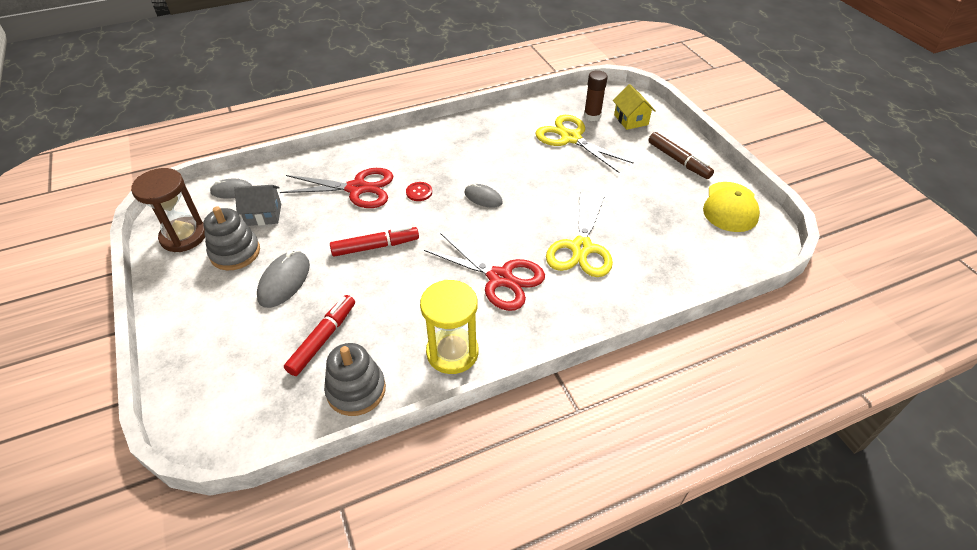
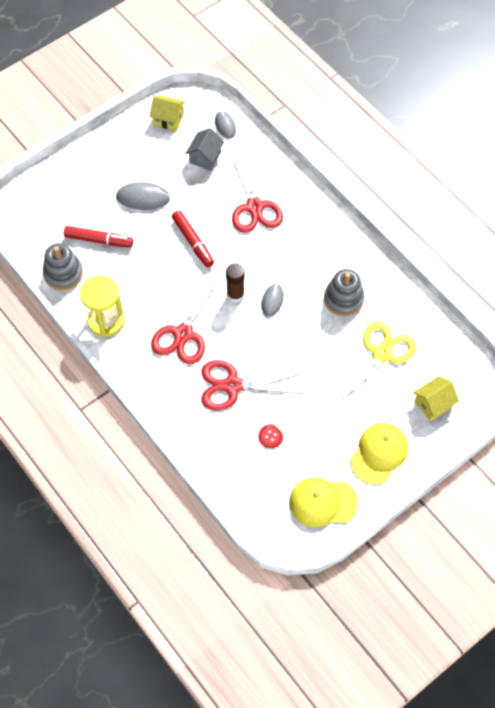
camera: 75 degrees right, 15 degrees up
brown hourglass [131,168,205,252] -> yellow house [149,95,186,131]
grey stacking toy [203,206,260,270] -> grey stacking toy moved to [324,269,364,316]
grey house [234,185,281,226] -> grey house turned 45 degrees clockwise [185,128,224,171]
red button [406,182,432,201] -> red button moved to [259,424,283,448]
yellow scissors [546,193,613,277] -> red scissors [201,360,303,411]
brown glue stick [584,70,608,121] -> brown glue stick moved to [226,263,245,302]
brown marker [648,132,714,179] -> yellow cap [350,423,408,484]

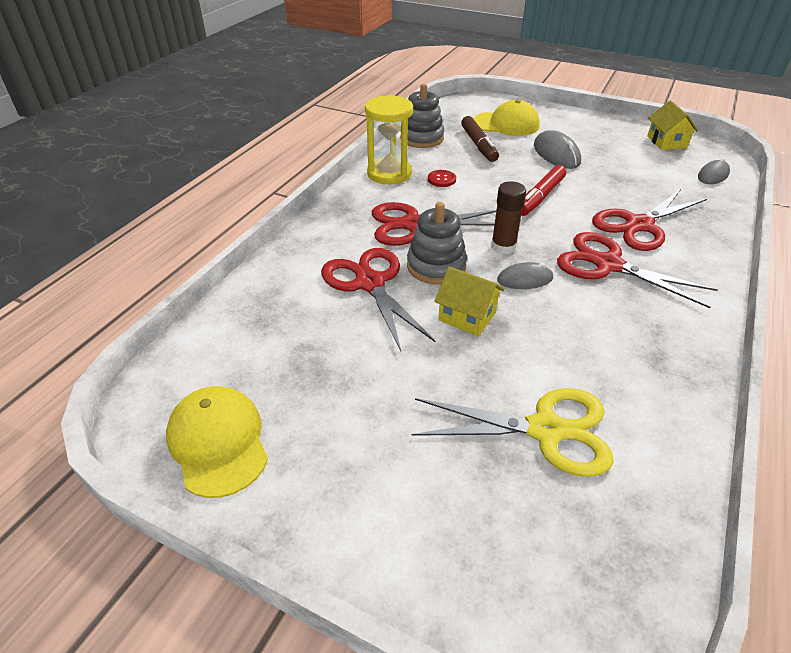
camera: 65 degrees right, 20 degrees down
red marker [64,226,133,248] -> brown marker [461,116,499,162]
grey house [185,128,224,171] -> none
red button [259,424,283,448] -> red button moved to [428,170,456,187]
grey stacking toy [324,269,364,316] -> grey stacking toy moved to [407,202,467,284]
yellow cap [350,423,408,484] -> yellow cap moved to [473,100,540,136]
yellow house [413,376,459,421] -> yellow house moved to [434,266,504,336]
none -> red scissors [557,232,718,308]

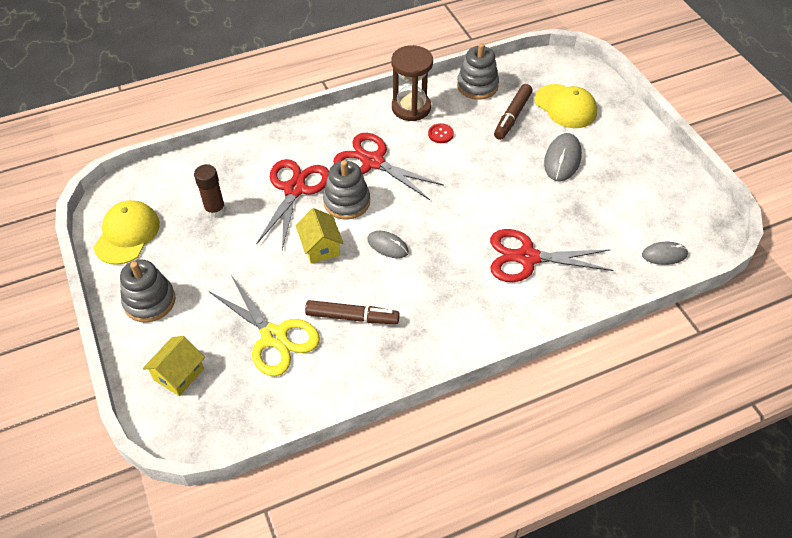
camera: 40 degrees right, 10 degrees up
yellow hourglass [365,95,413,184] -> brown hourglass [391,45,433,121]
brown glue stick [491,181,526,254] -> brown glue stick moved to [194,164,226,218]
red marker [521,165,566,216] -> none
red scissors [557,232,718,308] -> none
yellow house [647,100,698,150] -> yellow house moved to [143,336,205,396]
none -> grey stacking toy [120,259,175,323]
none -> brown marker [305,300,400,324]

